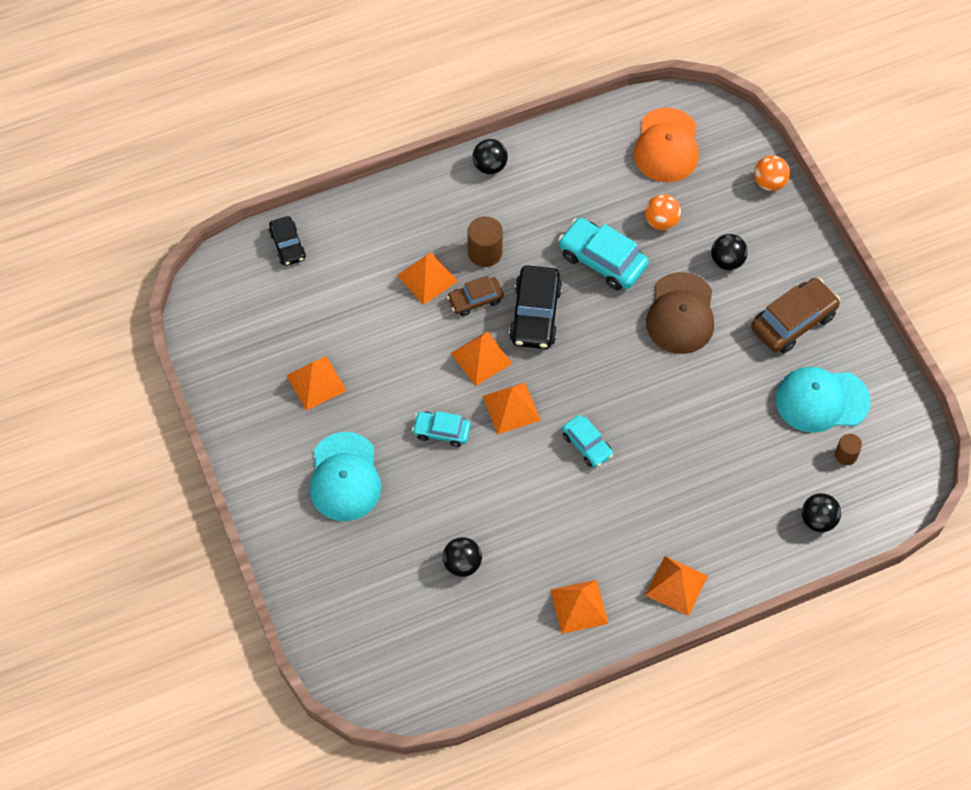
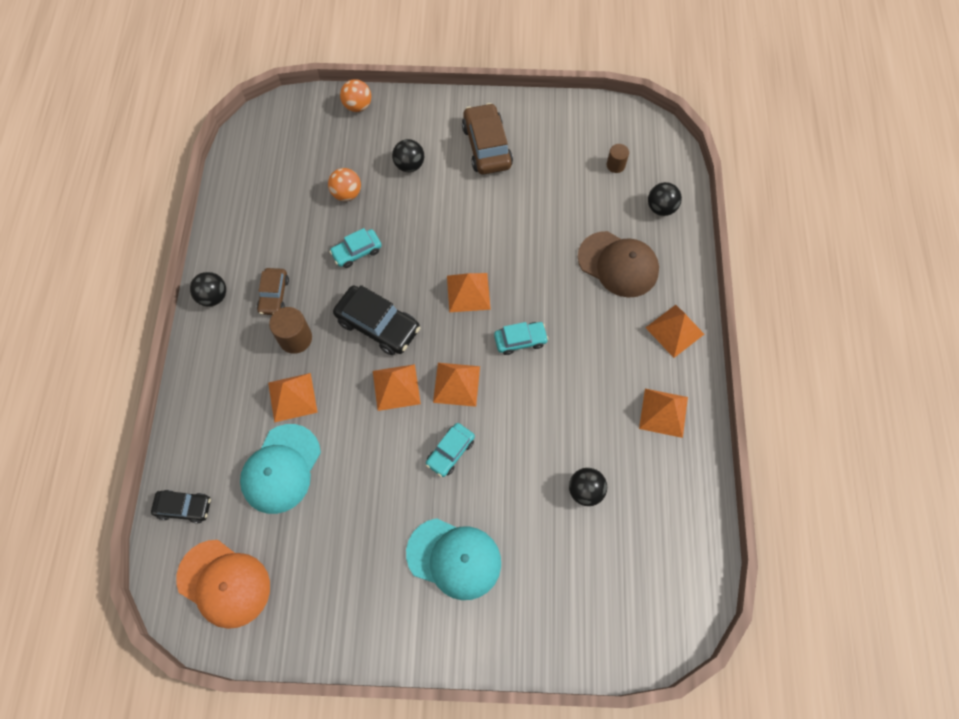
camera: 65 degrees left, 5 degrees up
orange pyramid [286,356,347,411] -> orange pyramid moved to [447,273,491,312]
brown car [447,276,504,316] -> brown car moved to [257,268,289,315]
turquoise car [558,218,649,290] -> turquoise car [329,228,382,268], size x0.61
orange cap [634,108,699,182] -> orange cap moved to [176,540,270,629]
brown cap [646,272,714,354] -> brown cap moved to [578,231,659,298]
turquoise cap [776,367,870,433] -> turquoise cap moved to [240,424,321,514]

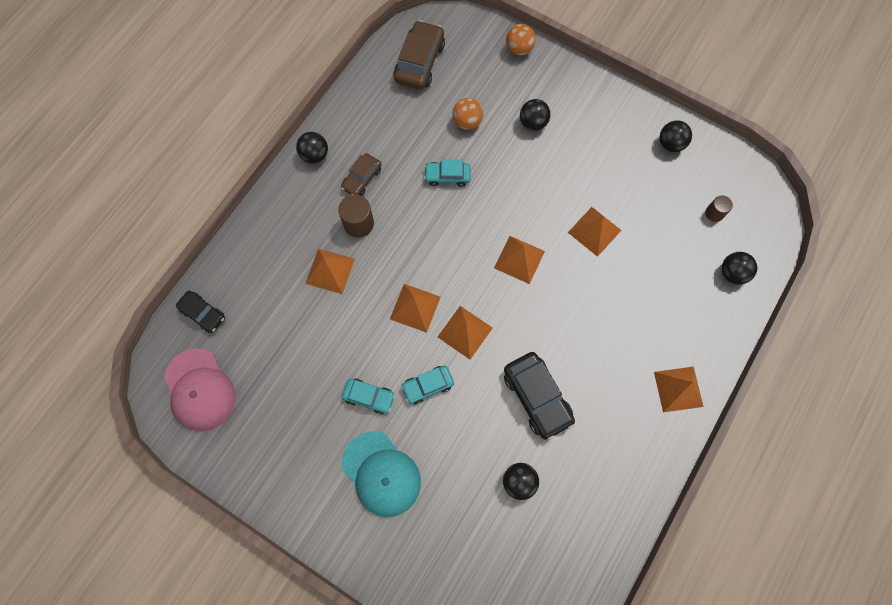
camera: 30 degrees right, 5 degrees up
orange cap [176,540,270,629] -> pink cap [164,348,236,431]
turquoise cap [240,424,321,514] -> none
black car [333,285,420,355] -> black car moved to [504,352,575,440]
brown car [462,103,513,175] -> brown car moved to [394,20,445,90]
turquoise car [494,322,549,355] -> turquoise car moved to [342,379,395,415]
brown cap [578,231,659,298] -> none
orange pyramid [639,389,688,438] -> orange pyramid moved to [568,207,621,257]
none -> black ball [660,120,692,152]

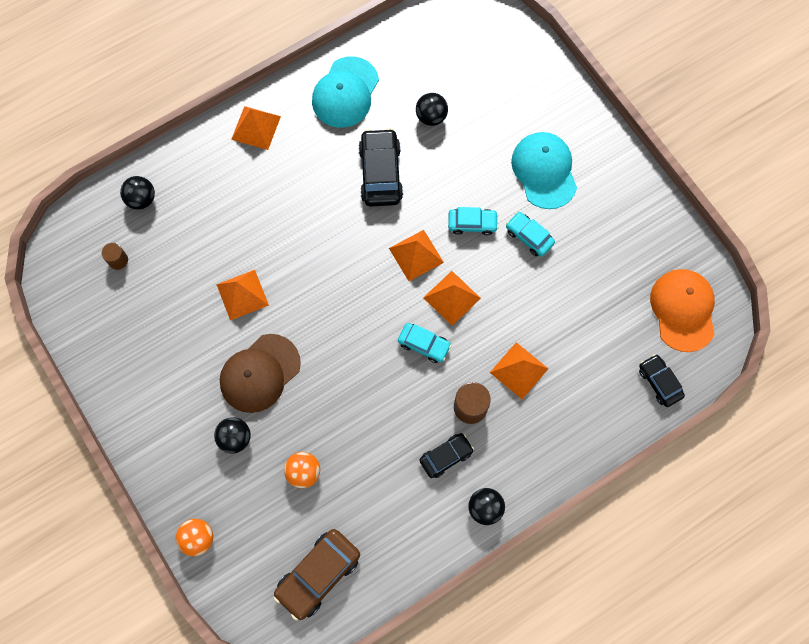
camera: 155 degrees left, 0 degrees up
pink cap [164,348,236,431] -> orange cap [650,269,715,352]
brown car [341,153,382,196] -> black car [419,433,474,478]
turquoise car [424,160,471,187] -> turquoise car moved to [398,323,452,363]
orange pyramid [494,236,545,284] -> none
black ball [660,120,692,152] -> none
none -> brown cap [220,334,301,413]
none -> turquoise cap [312,56,379,128]

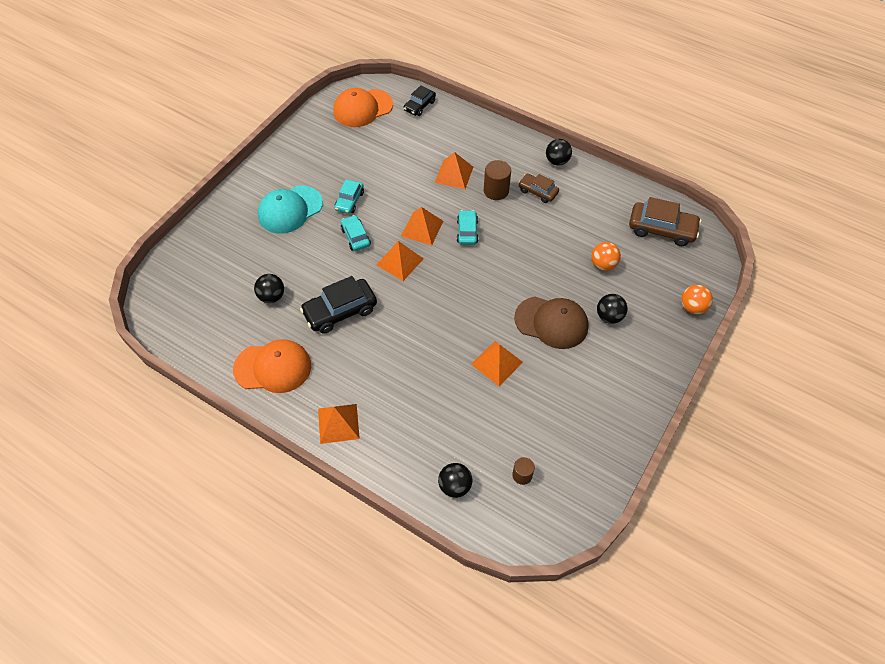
camera: 115 degrees left, 15 degrees down
turquoise cap [312,56,379,128] -> orange cap [233,339,311,393]
black car [419,433,474,478] -> brown car [518,174,559,203]

